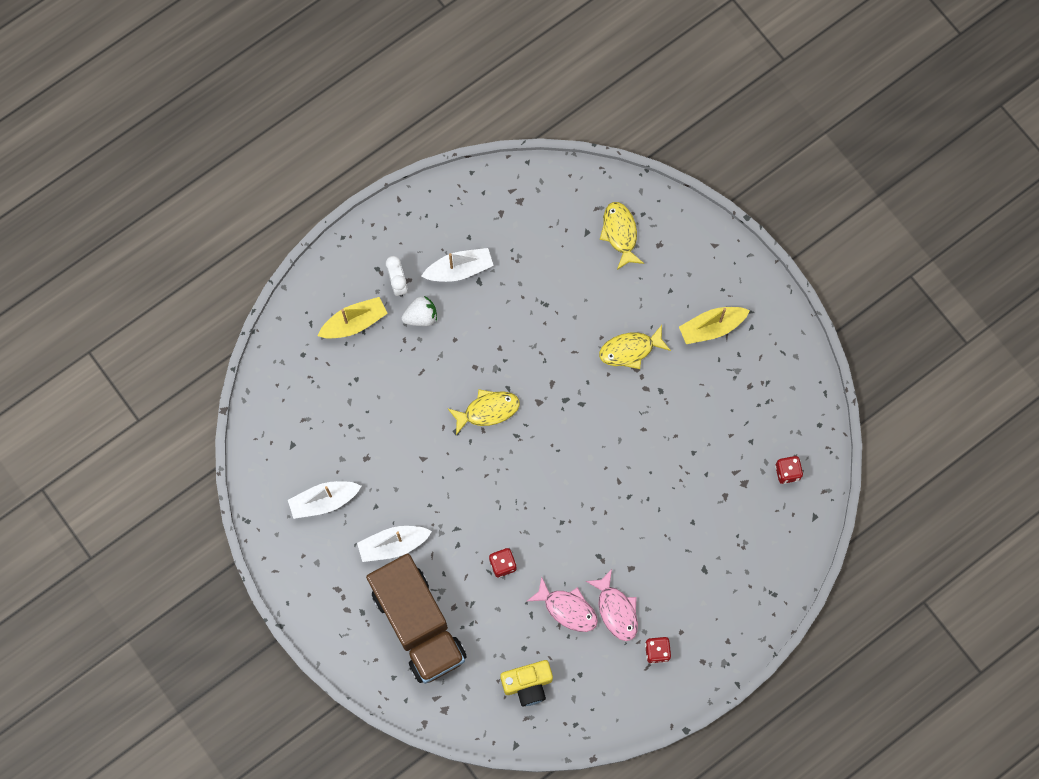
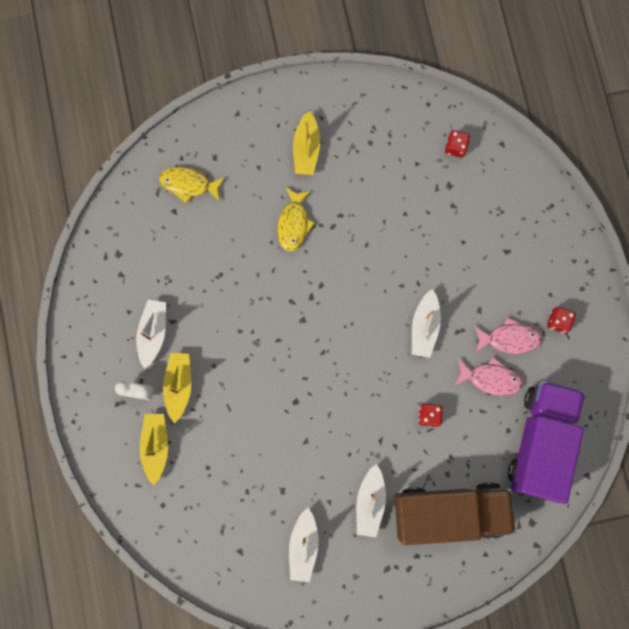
camera: 65 degrees left, 5 degrees up
white strawberry [401,296,437,326] -> yellow boat [163,353,191,423]
yellow fish [447,389,520,435] -> none
yellow camera [500,660,553,706] -> purple truck [508,381,585,504]
pink fish [527,577,598,632] -> pink fish turned 45 degrees clockwise [454,357,523,396]
none -> white boat [412,289,441,358]

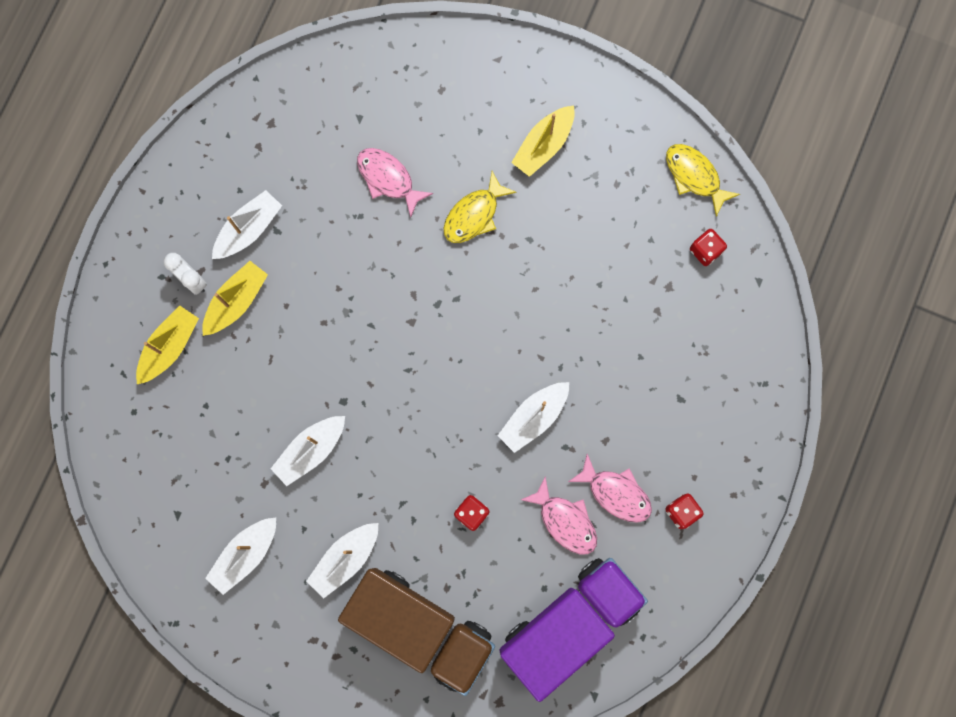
camera: 35 degrees right, 0 degrees up
yellow fish [159,167,225,204] -> yellow fish moved to [666,144,740,217]
none -> white boat [271,416,345,486]
none -> pink fish [357,148,433,217]

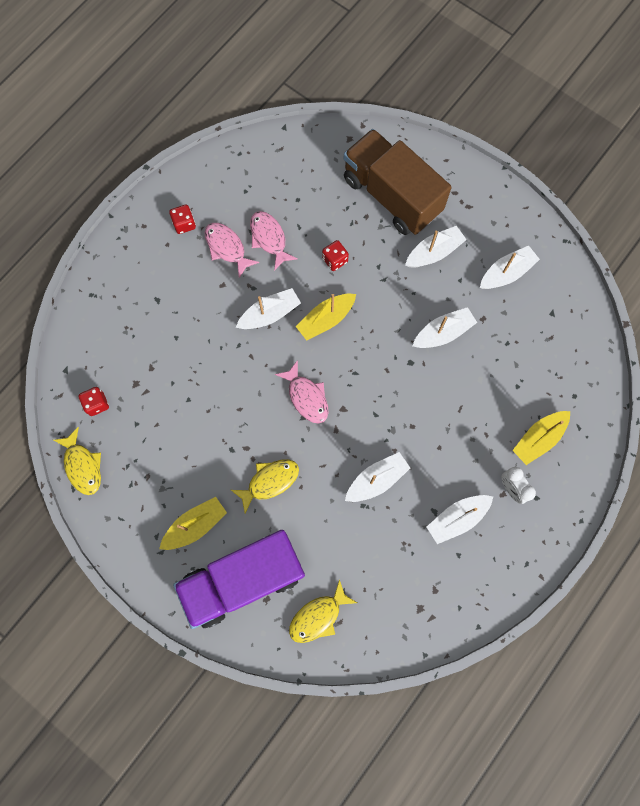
camera: 165 degrees left, 5 degrees down
yellow boat [202,261,268,336] -> yellow boat moved to [295,294,356,340]
pink fish [357,148,433,217] -> pink fish moved to [275,360,329,424]
purple truck [500,558,648,702] -> purple truck moved to [173,530,305,629]
none -> yellow fish [289,579,357,643]
none -> white boat [345,452,410,502]

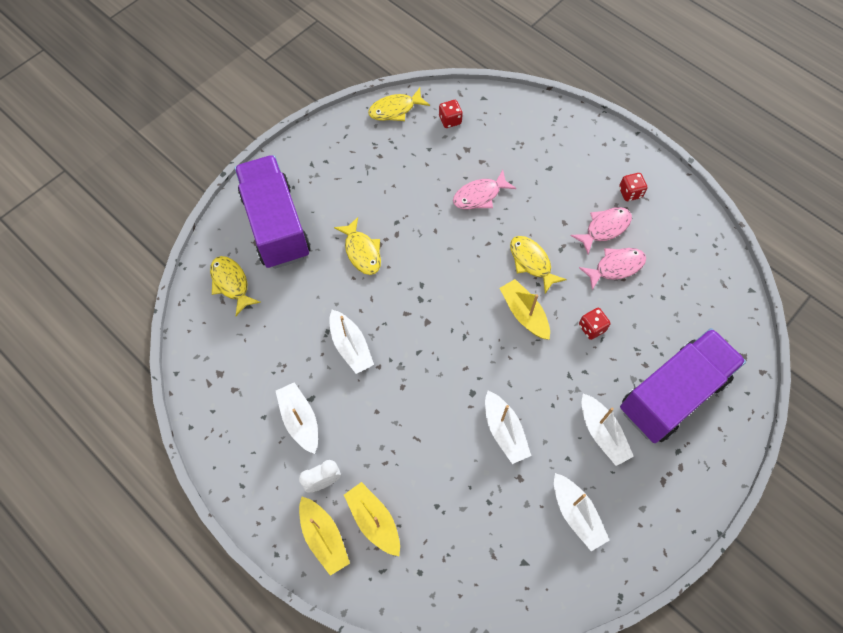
camera: 95 degrees right, 10 degrees down
yellow boat [159,497,227,550] -> yellow boat moved to [299,497,350,576]
white boat [236,288,301,329] -> yellow fish [510,236,567,294]
pink fish [275,360,329,424] -> pink fish moved to [453,170,516,209]
brown truck [344,129,452,235] -> purple truck [620,328,746,443]

